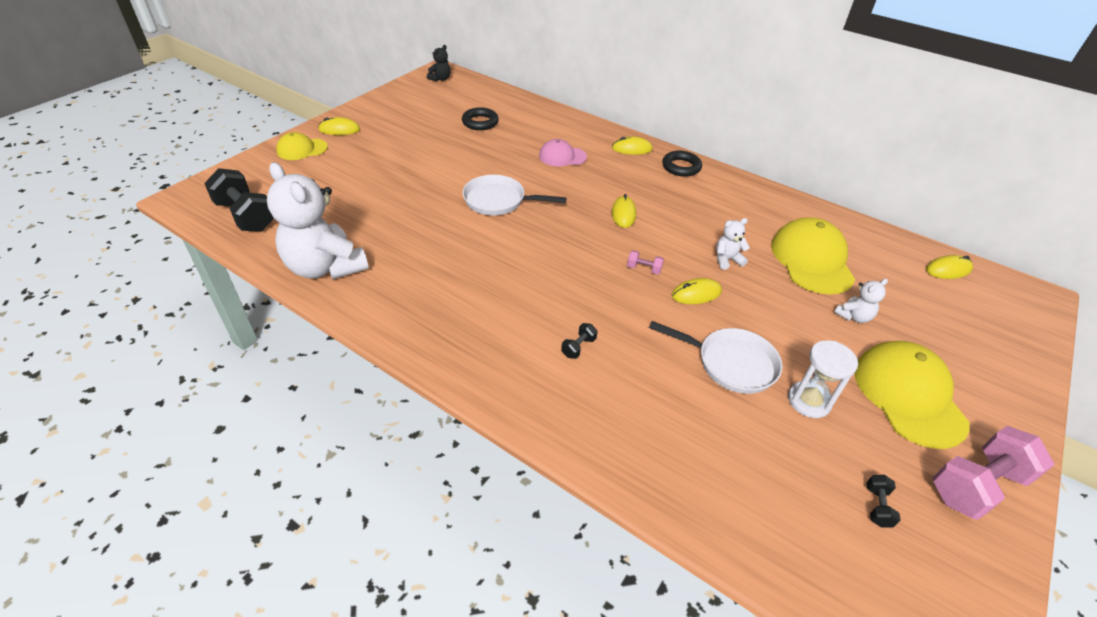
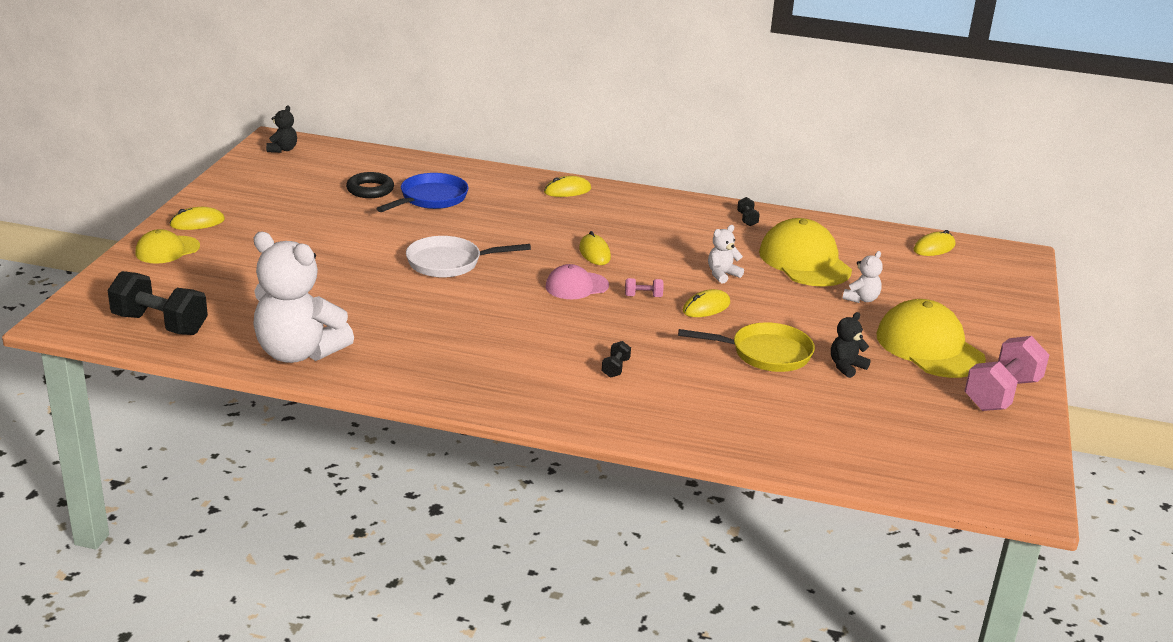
camera: 20 degrees left, 15 degrees down
pink cap [539,139,587,167] -> pink cap moved to [545,264,609,299]
white pan [649,321,782,394] -> yellow pan [678,322,815,372]
black ring [662,151,702,177] -> none
white hourglass [788,340,858,418] -> black teddy bear [831,312,871,378]
black dumbbell [866,475,900,527] -> black dumbbell moved to [737,197,760,226]
none -> blue pan [376,173,469,212]

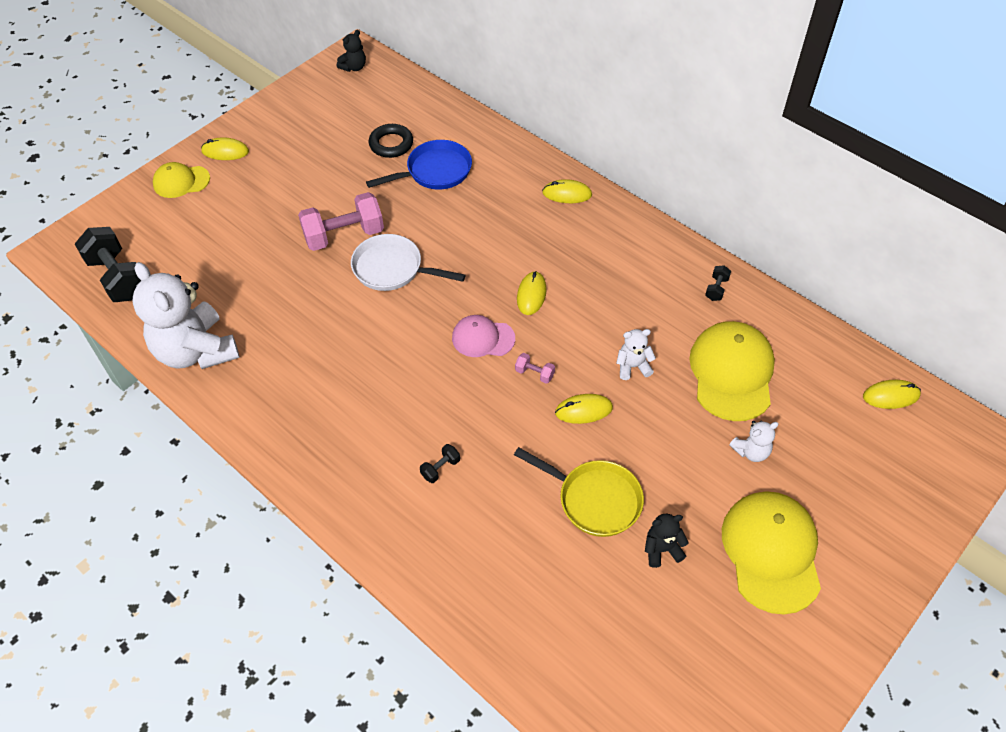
camera: 30 degrees right, 25 degrees up
pink dumbbell [965,336,1049,411] -> pink dumbbell moved to [298,192,384,251]

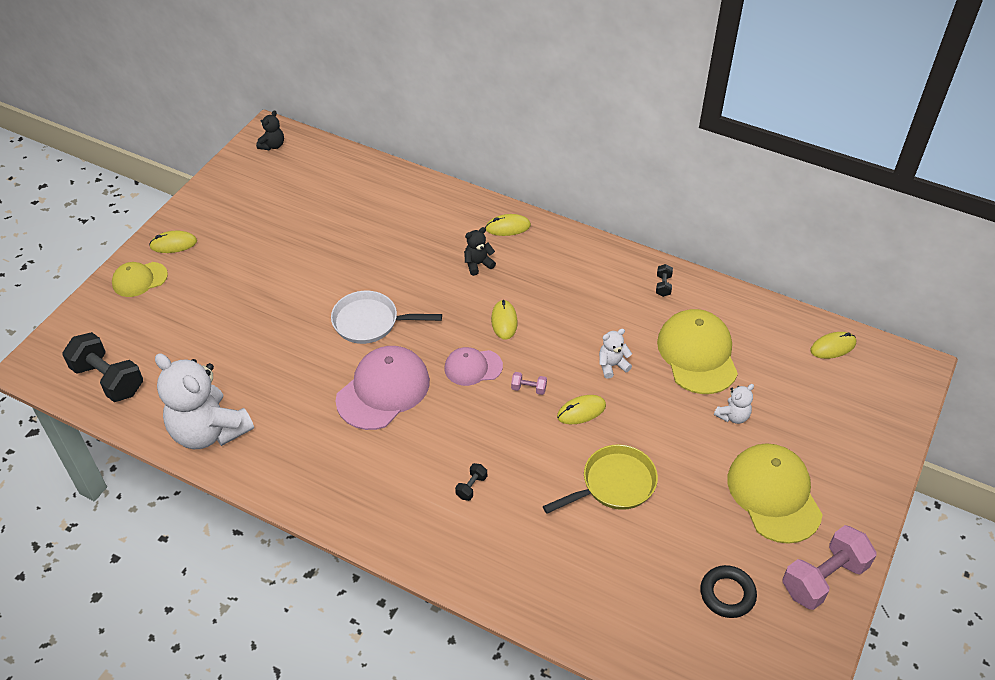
camera: 15 degrees left, 5 degrees down
pink dumbbell [298,192,384,251] -> pink dumbbell moved to [782,525,876,610]
blue pan [366,140,472,190] -> none
black ring [369,124,413,158] -> black ring moved to [700,565,757,618]
yellow pan [514,447,644,537] -> yellow pan turned 45 degrees counterclockwise [543,444,658,514]
black teddy bear [645,514,689,568] -> black teddy bear moved to [464,227,496,276]
none -> pink cap [336,346,430,430]

